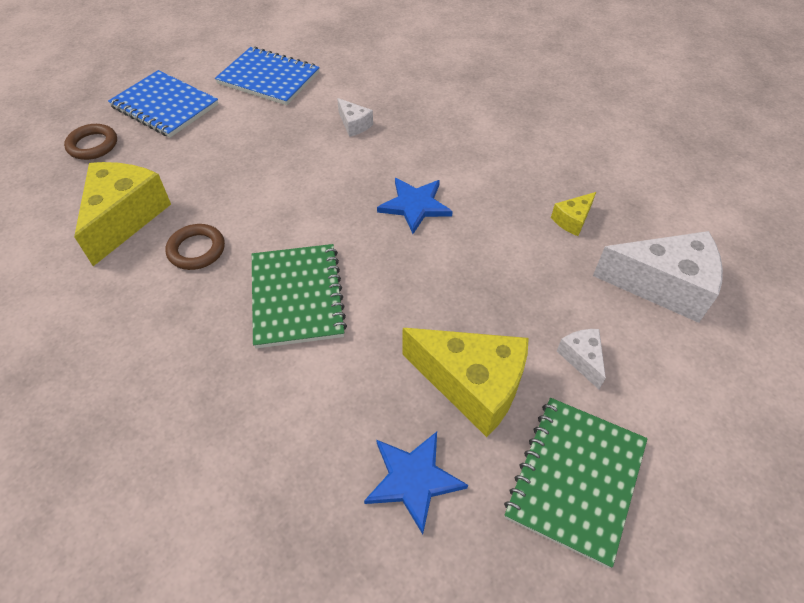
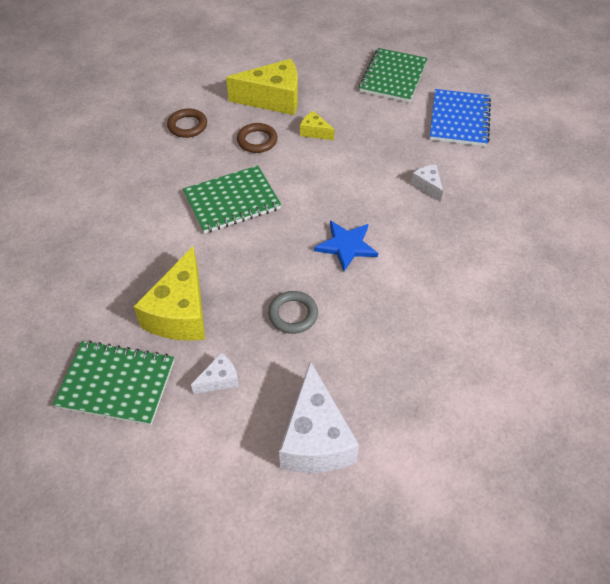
camera: 75 degrees right, 0 degrees up
brown ring [64,124,117,160] -> brown ring moved to [167,108,207,138]
blue notebook [108,70,218,138] -> green notebook [359,48,428,103]
white cheese [337,98,373,137] -> white cheese turned 120 degrees clockwise [411,165,443,202]
blue star [364,432,468,534] -> none
yellow cheese [551,192,596,236] -> yellow cheese moved to [300,111,334,140]
none -> grey ring [268,291,318,334]

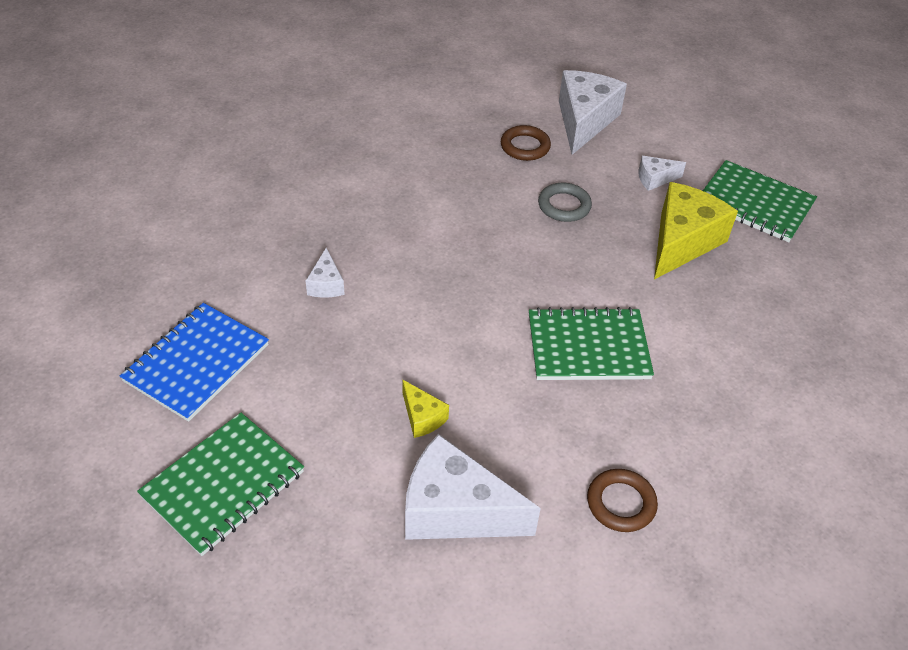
camera: 160 degrees left, 5 degrees down
yellow cheese [226,59,298,115] -> white cheese [405,434,541,540]
brown ring [237,123,278,153] -> brown ring moved to [501,125,551,161]
blue star [314,221,378,271] -> none

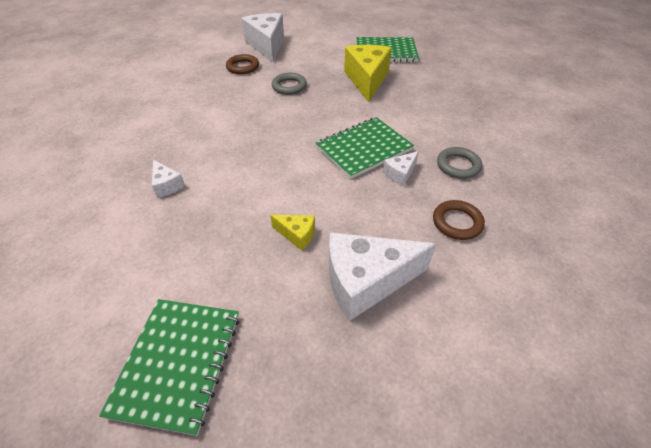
camera: 30 degrees left, 0 degrees up
blue notebook [120,303,269,422] -> none
white cheese [639,156,686,191] -> white cheese moved to [383,151,419,186]
none -> grey ring [437,147,482,179]

